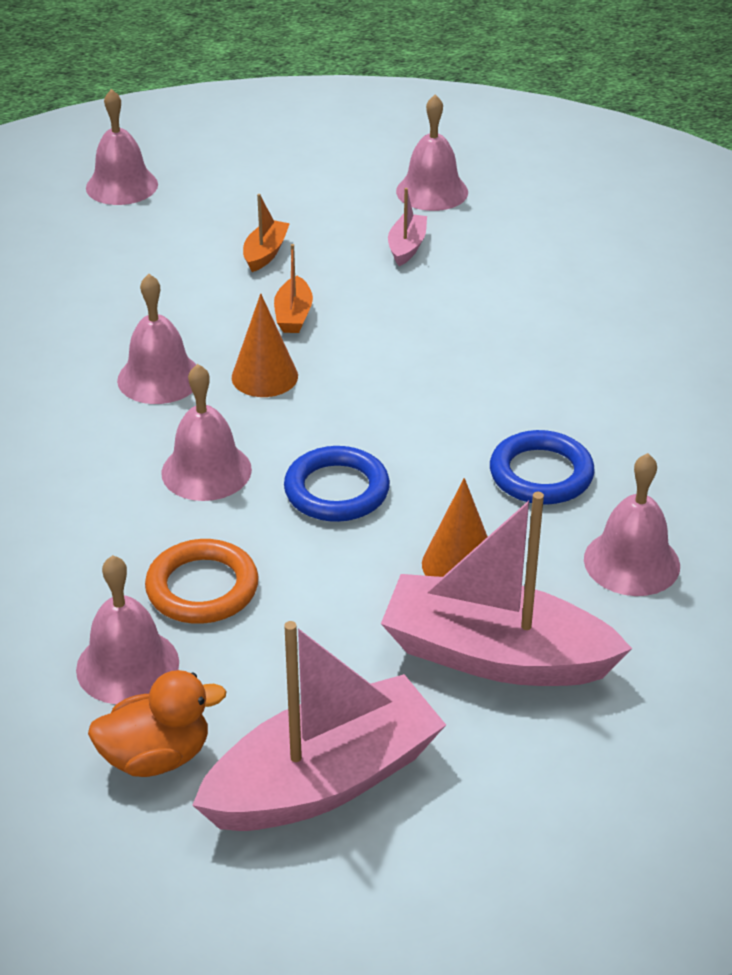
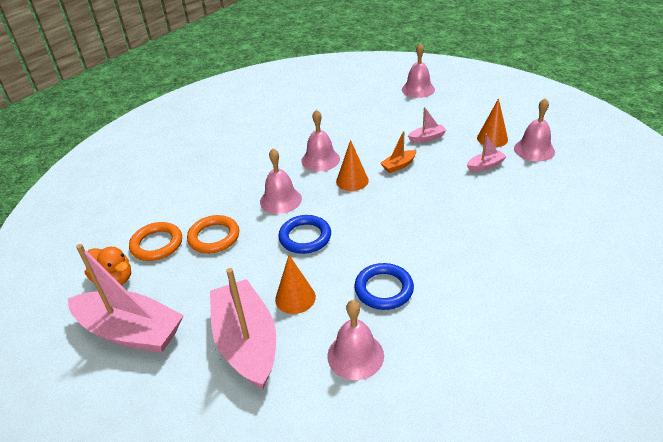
camera: 55 degrees right, 0 degrees up
pink bell [76,555,179,704] -> orange ring [129,222,182,261]
orange boat [243,194,290,272] -> pink boat [408,107,447,143]
none -> orange cone [477,98,508,147]

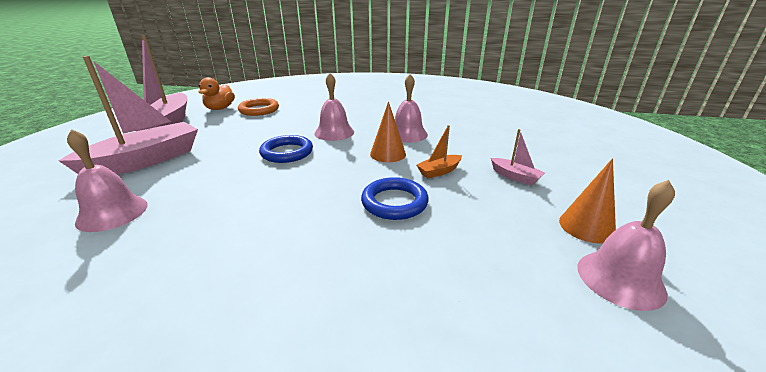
camera: 60 degrees right, 10 degrees down
orange ring [187,215,239,253] -> none
orange cone [275,255,316,314] -> none
blue ring [354,263,414,310] -> blue ring moved to [361,177,429,220]
orange boat [380,131,417,173] -> orange boat turned 60 degrees counterclockwise [417,125,462,178]
pink bell [402,43,435,98] -> none
pink boat [467,134,507,171] -> none

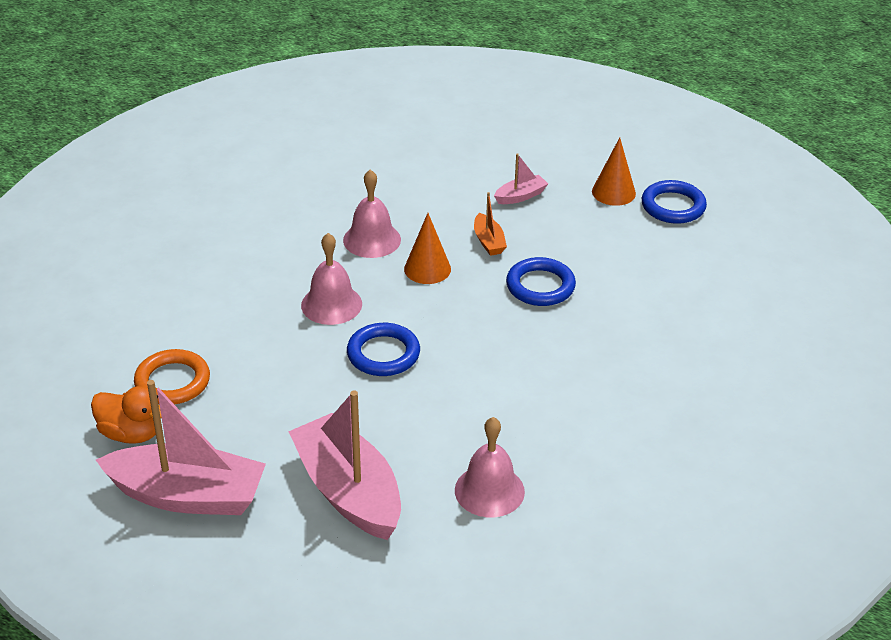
camera: 75 degrees left, 10 degrees up
pink bell [578,180,675,311] -> blue ring [642,180,707,224]

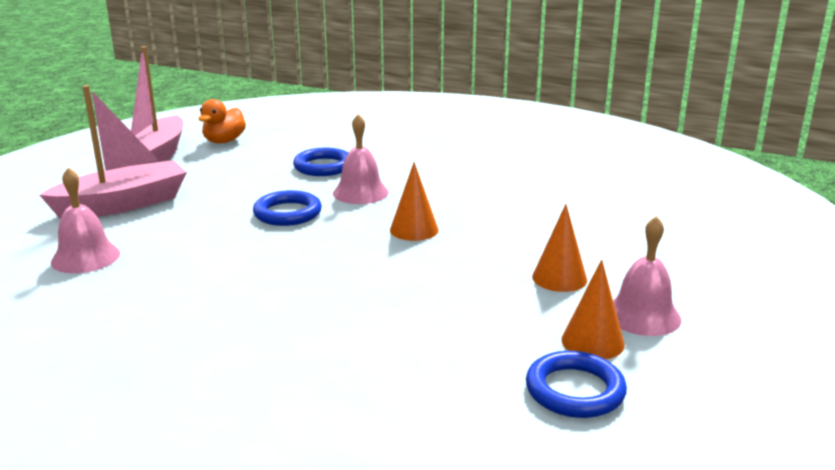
camera: 90 degrees right, 15 degrees down
orange ring [134,349,210,405] -> none
pink bell [343,170,401,258] -> pink bell moved to [613,216,681,336]
orange boat [474,192,507,256] -> none
pink boat [494,153,548,204] -> orange cone [532,204,587,292]
blue ring [506,257,576,306] -> blue ring moved to [293,148,348,176]

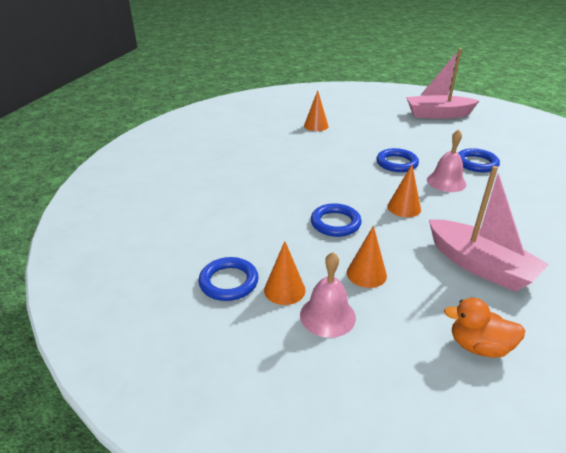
camera: 80 degrees right, 10 degrees up
pink boat [40,85,187,219] -> pink boat moved to [429,166,549,292]
pink bell [51,167,120,273] -> orange cone [304,90,328,131]
orange duck [198,99,246,143] -> orange duck moved to [444,298,525,358]
none -> blue ring [311,203,362,237]

